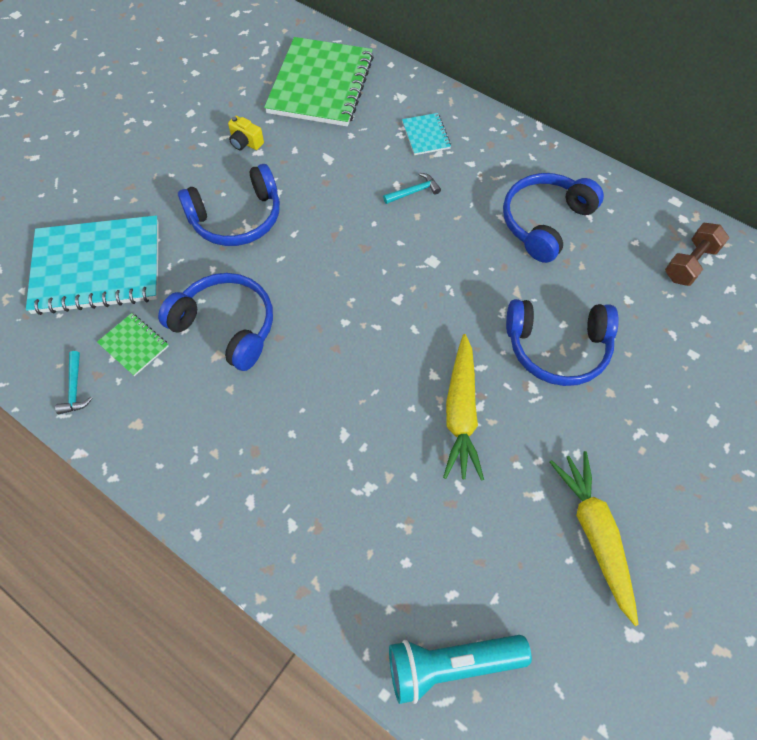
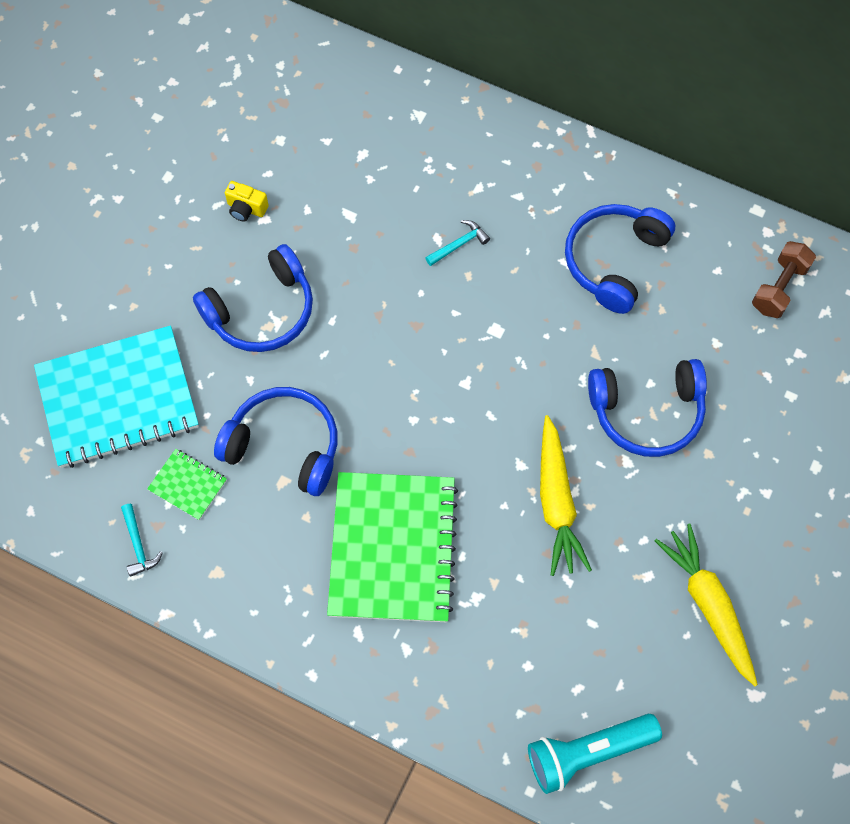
camera: 10 degrees left, 5 degrees up
green notebook [264,37,374,127] -> green notebook moved to [327,472,458,622]
turquoise notebook [402,113,451,155] -> none

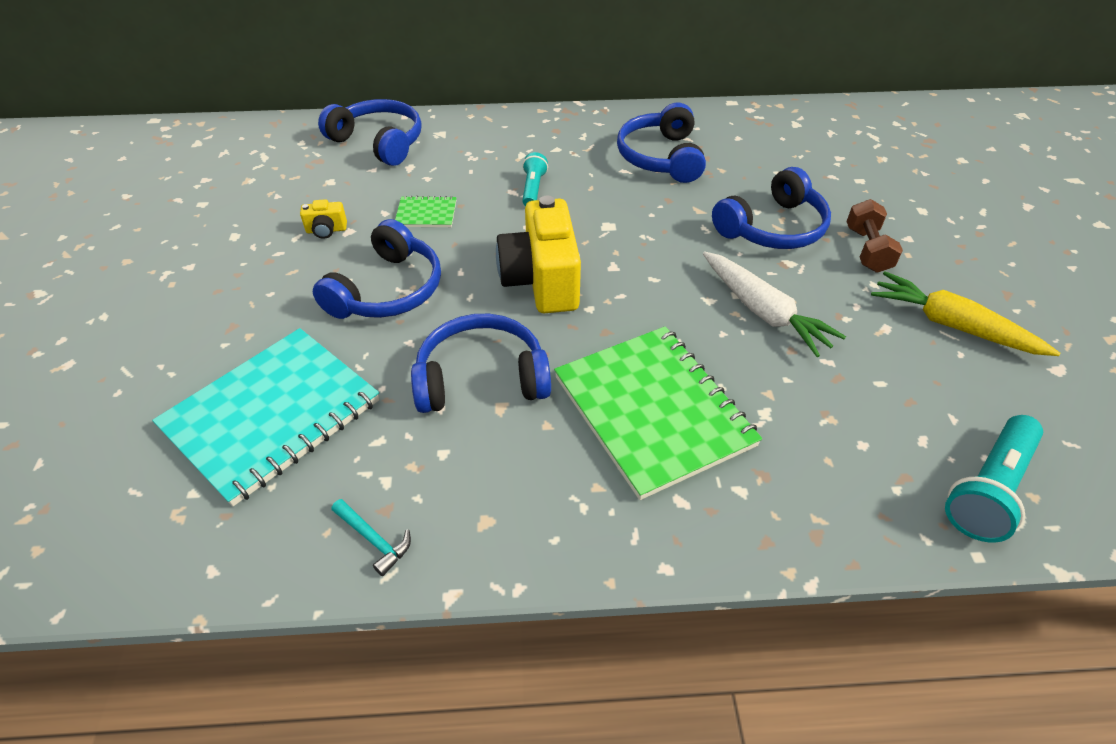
camera: 30 degrees left, 20 degrees down
green notebook [147,449,227,520] -> green notebook moved to [395,196,456,227]
turquoise hammer [425,220,490,266] -> turquoise flashlight [522,152,548,206]
yellow carrot [540,415,592,576] -> white carrot [703,251,846,357]
brown dumbbell [752,241,816,318] -> brown dumbbell moved to [846,199,903,273]
none -> blue headphones [318,99,422,166]
none -> yellow camera [496,196,581,313]

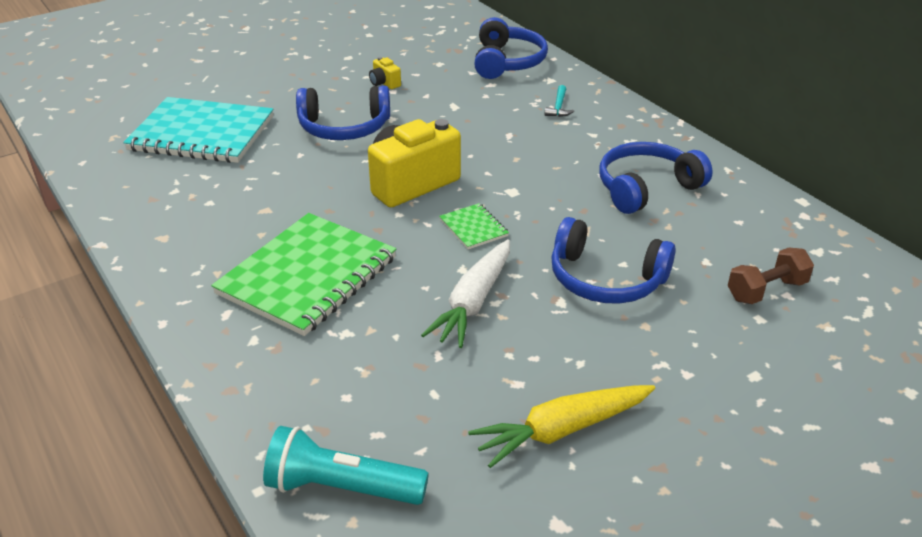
camera: 60 degrees right, 10 degrees down
turquoise hammer [332,499,411,576] -> turquoise hammer moved to [545,85,574,117]
green notebook [395,196,456,227] -> green notebook moved to [439,203,509,249]
blue headphones [411,314,551,413] -> none
turquoise flashlight [522,152,548,206] -> none
brown dumbbell [846,199,903,273] -> brown dumbbell moved to [728,248,814,304]
yellow carrot [871,271,1060,356] -> yellow carrot turned 120 degrees counterclockwise [468,385,655,468]

